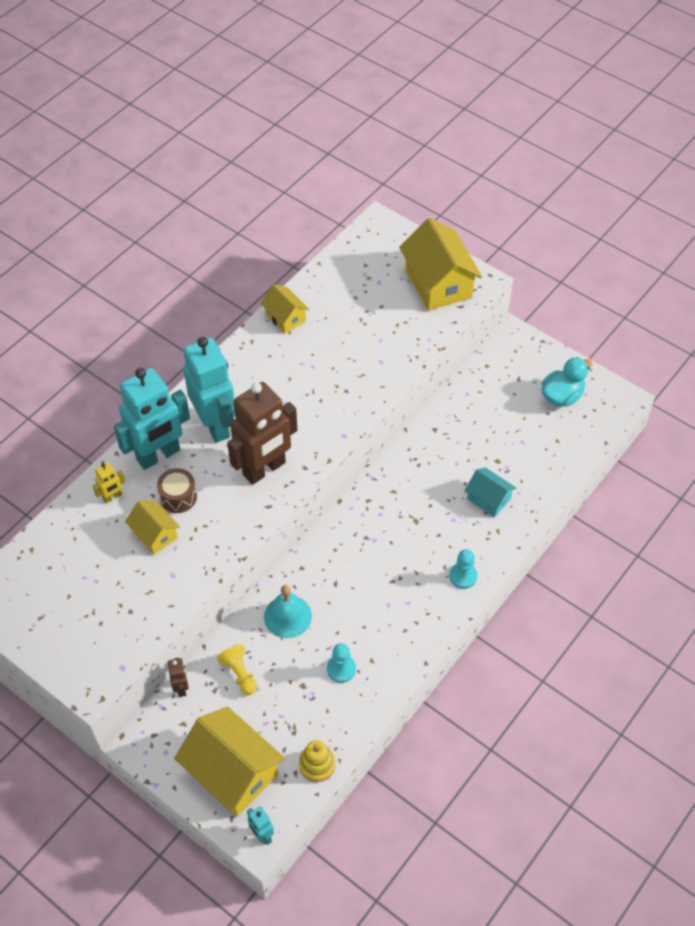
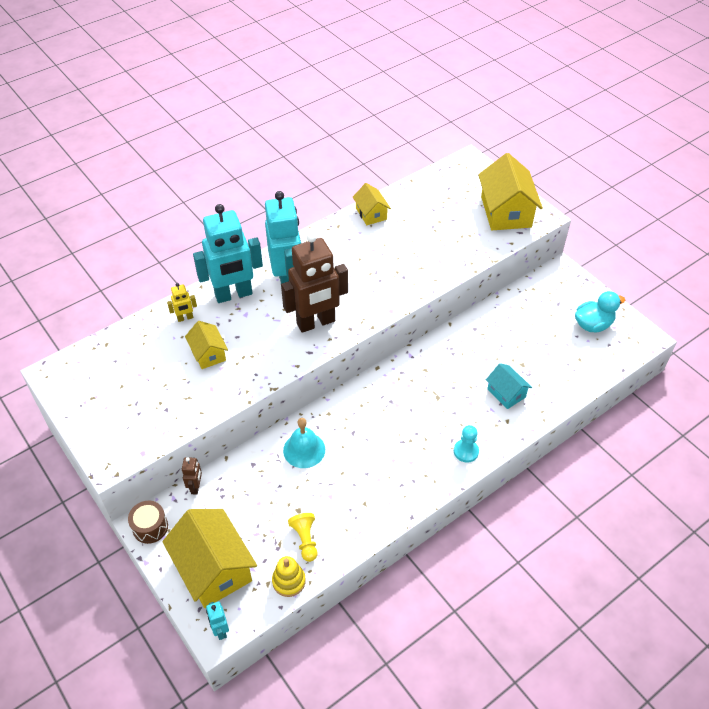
camera: 15 degrees right, 5 degrees down
brown drum [157,468,197,513] -> brown drum moved to [128,501,168,544]
yellow pawn [217,644,257,695] -> yellow pawn moved to [288,513,317,562]
turquoise pawn [327,643,356,683] -> none

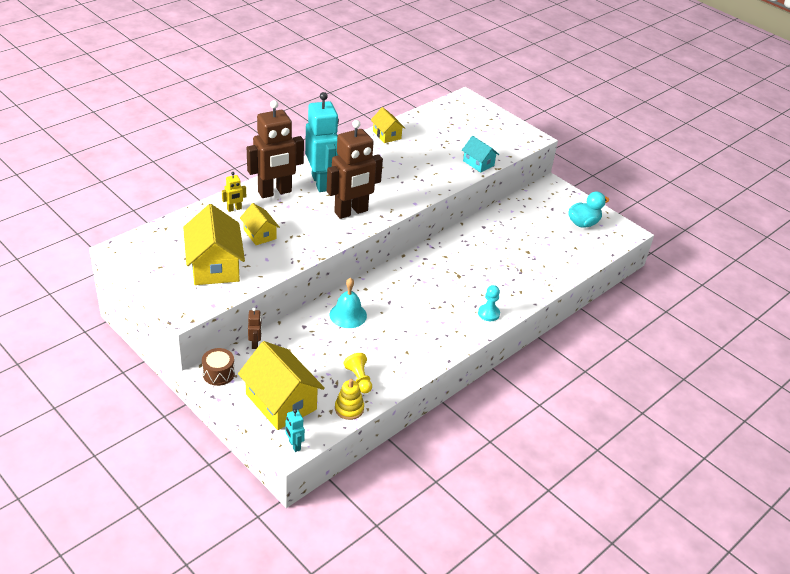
camera: 10 degrees left, 10 degrees down
turquoise robot [193,204,263,303] -> brown robot [247,100,304,198]
yellow house [478,153,543,230] -> yellow house moved to [183,204,245,285]
turquoise house [486,363,532,409] -> turquoise house moved to [462,136,499,173]

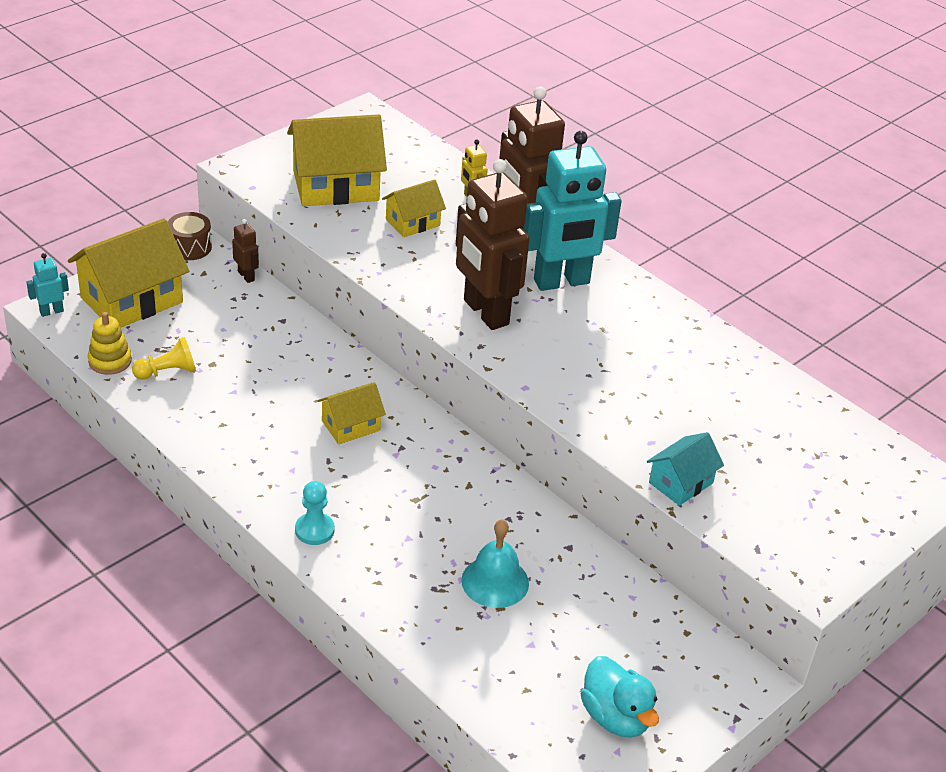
camera: 90 degrees right, 0 degrees up
brown robot [248,308,262,349] -> brown robot turned 120 degrees counterclockwise [232,219,259,283]
turquoise bell [330,278,367,328] -> turquoise bell moved to [461,519,529,608]
yellow house [371,107,405,143] -> yellow house moved to [317,382,386,444]

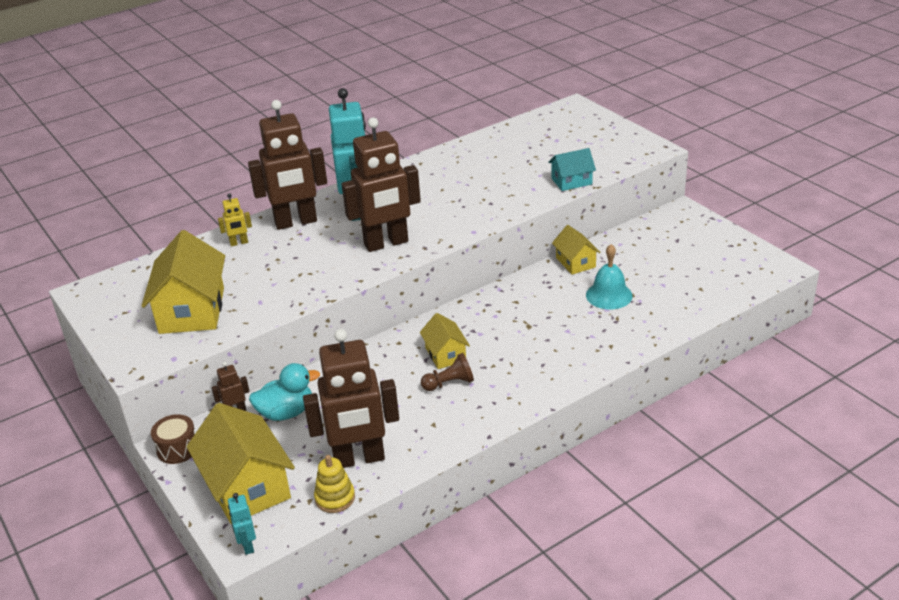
camera: 75 degrees left, 5 degrees down
yellow pawn [132,337,196,380] -> brown robot [303,329,399,468]
turquoise pawn [295,481,335,545] -> none
yellow house [382,179,446,237] -> yellow house moved to [552,225,601,275]
turquoise duck [581,656,659,738] -> turquoise duck moved to [249,363,320,421]
turquoise house [647,432,724,506] -> turquoise house turned 75 degrees counterclockwise [548,148,596,191]
none -> brown pawn [421,353,474,391]

